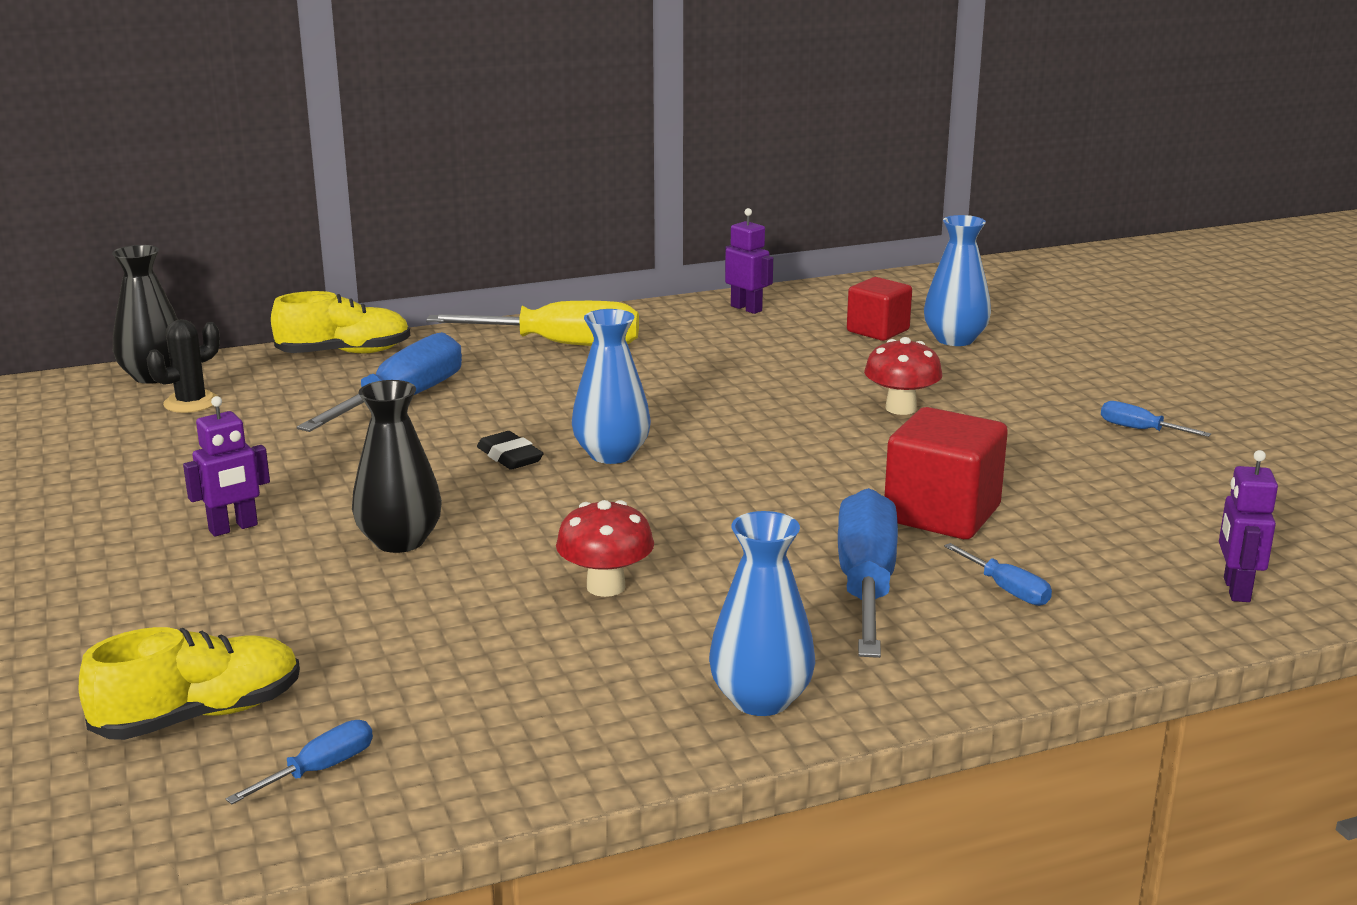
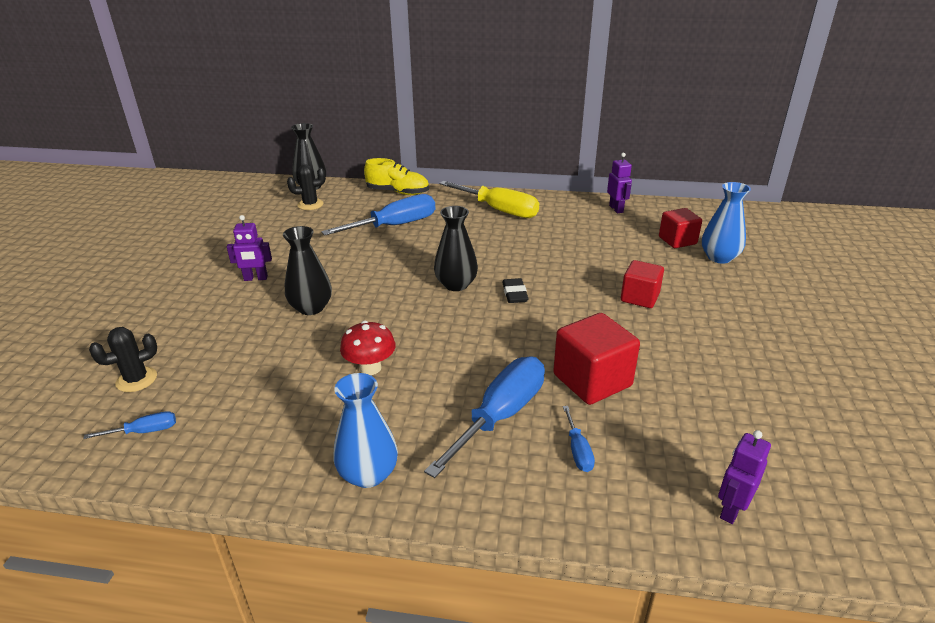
camera: 30 degrees right, 10 degrees up
yellow shoe [79,627,300,740] -> black cactus [89,327,157,392]
black eraser [477,431,544,470] -> black eraser moved to [502,278,529,303]
blue vase [572,309,651,464] -> black vase [434,206,478,291]
red mushroom [864,337,942,415] -> red cube [621,260,664,308]
blue screwdriver [1101,401,1211,437] -> none

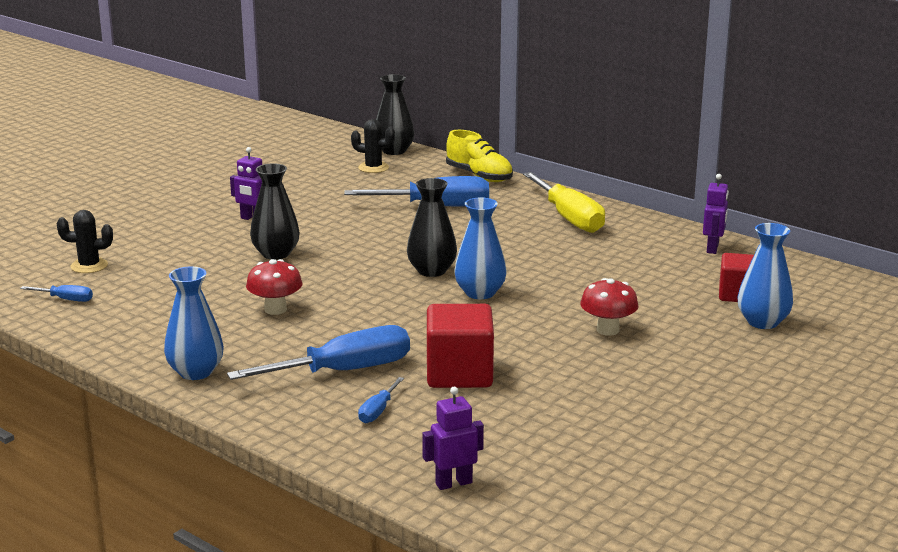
camera: 30 degrees right, 10 degrees down
black eraser [502,278,529,303] -> blue vase [454,197,507,299]
red cube [621,260,664,308] -> red mushroom [580,278,639,336]

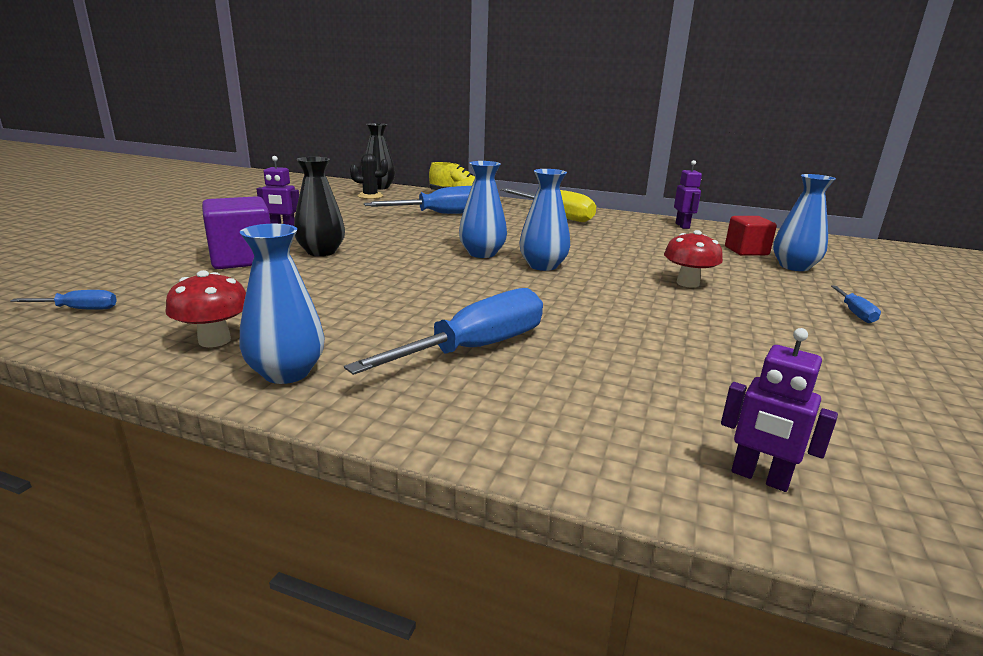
camera: 20 degrees left, 0 degrees up
black cactus [57,210,113,273] -> none
red mushroom [246,259,302,315] -> red mushroom moved to [165,270,246,347]
blue screwdriver [358,377,404,423] -> blue screwdriver moved to [831,285,881,323]
black vase [407,178,457,277] -> blue vase [459,161,507,258]
purple robot [422,387,484,490] -> purple robot turned 105 degrees counterclockwise [721,328,838,492]
red cube [427,304,494,388] -> none
none -> purple cube [202,196,271,269]

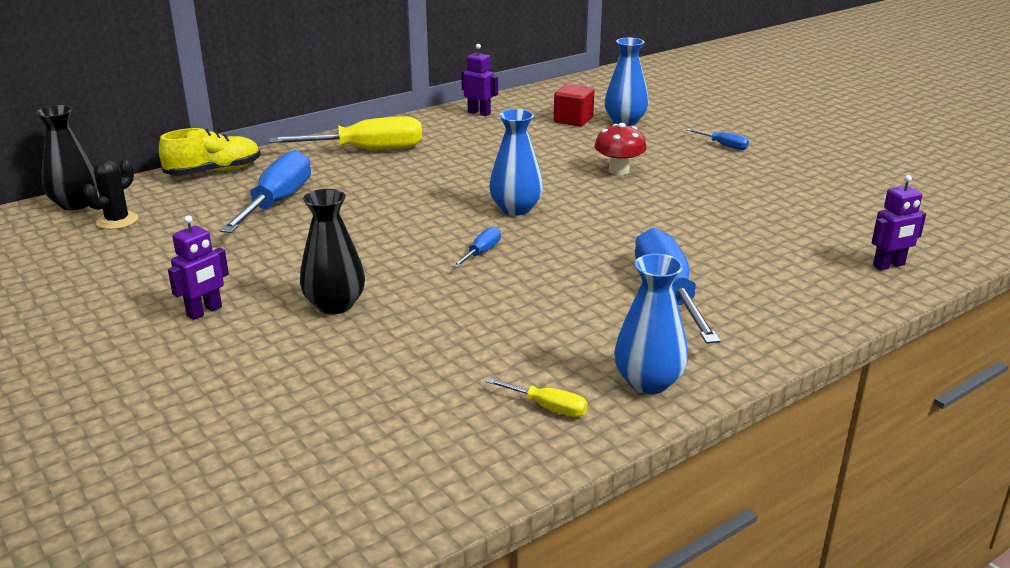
camera: 55 degrees left, 5 degrees up
blue screwdriver [10,290,117,310] -> blue screwdriver moved to [452,227,501,268]
red mushroom [165,270,246,347] -> yellow screwdriver [486,378,587,417]
purple cube [202,196,271,269] -> none
blue vase [459,161,507,258] -> none

